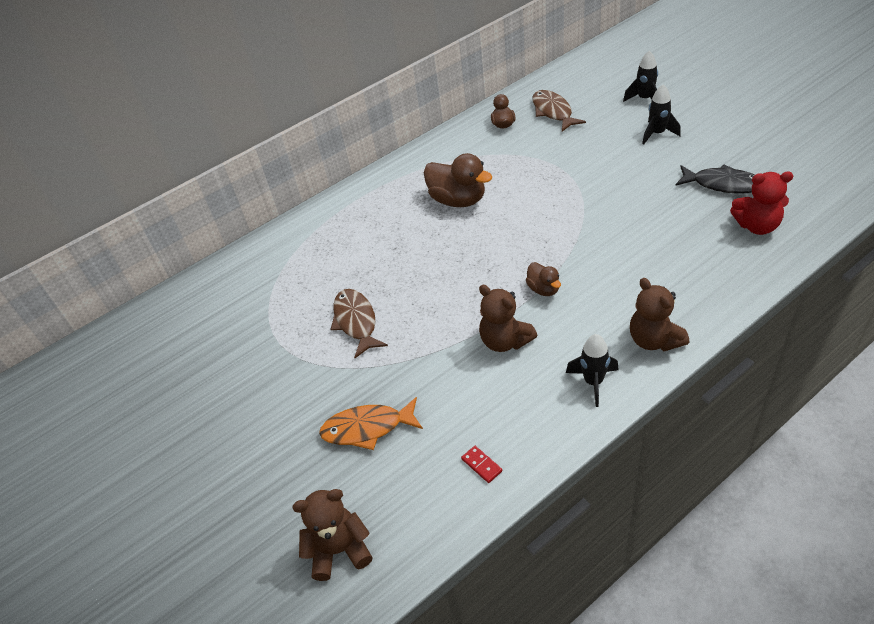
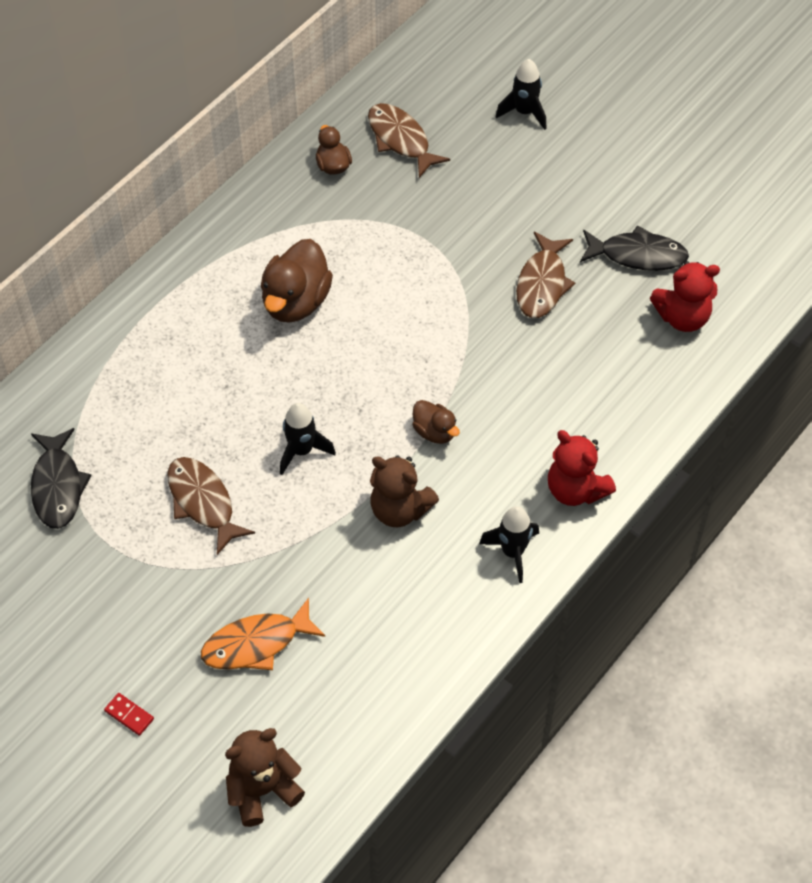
camera: 20 degrees left, 10 degrees up
brown duck [424,153,492,207] -> brown duck turned 90 degrees clockwise [261,239,333,323]
red domino [461,446,502,483] -> red domino moved to [104,693,154,736]
brown teddy bear [630,278,689,351] -> red teddy bear [548,430,616,506]
black rocket [642,85,681,145] -> black rocket moved to [280,403,336,475]
none -> black fish [31,428,92,529]
none -> brown fish [516,232,575,318]

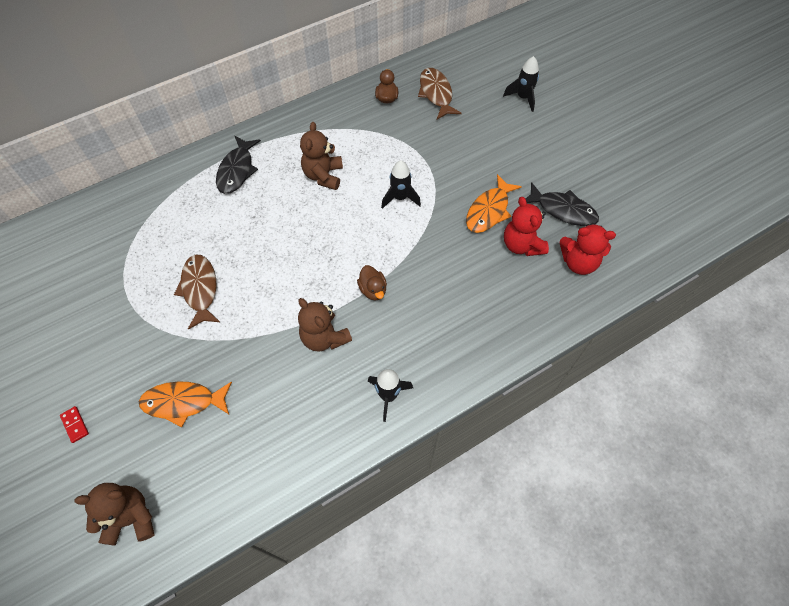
camera: 20 degrees right, 5 degrees up
black fish [31,428,92,529] -> black fish moved to [216,136,261,194]
brown duck [261,239,333,323] -> brown teddy bear [300,122,343,190]
black rocket [280,403,336,475] -> black rocket moved to [381,160,421,209]
brown fish [516,232,575,318] -> orange fish [466,174,522,233]
red teddy bear [548,430,616,506] -> red teddy bear moved to [504,197,549,256]

